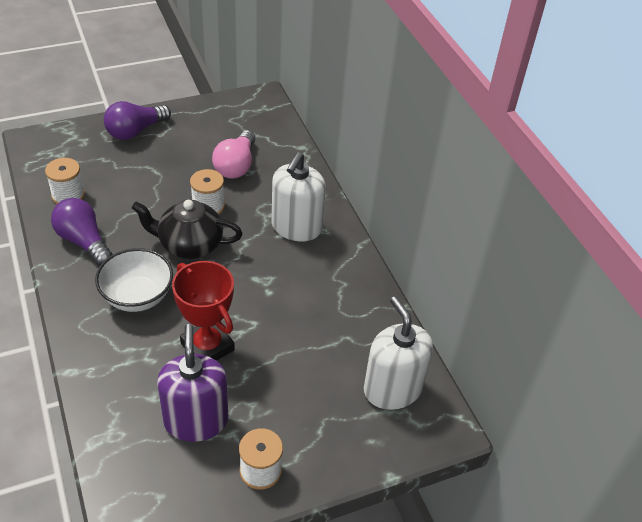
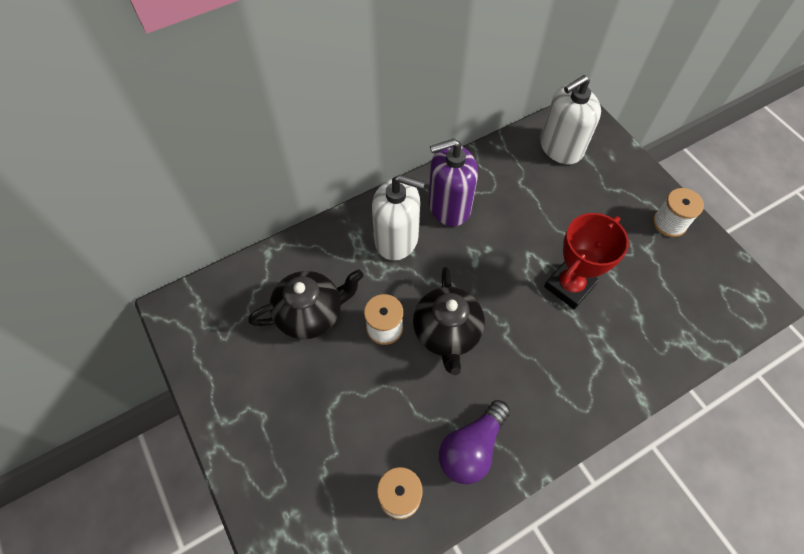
camera: 95 degrees left, 15 degrees up
white bowl [95,248,173,312] -> none
purple light bulb [104,101,171,140] -> none
purple soap dispenser [157,324,228,442] -> purple soap dispenser moved to [428,139,478,227]
pink light bulb [212,130,255,179] -> black teapot [248,270,363,339]

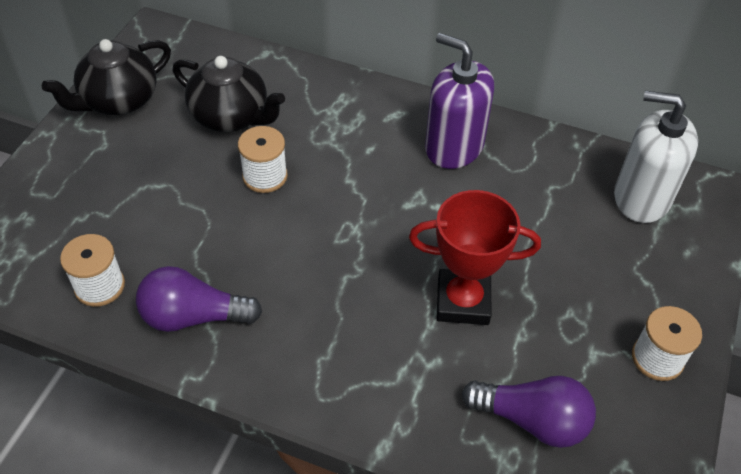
camera: 50 degrees right, 10 degrees down
white soap dispenser [372,175,425,261] -> none
black teapot [413,267,485,375] -> black teapot moved to [42,39,171,115]
none -> purple light bulb [462,376,596,448]

